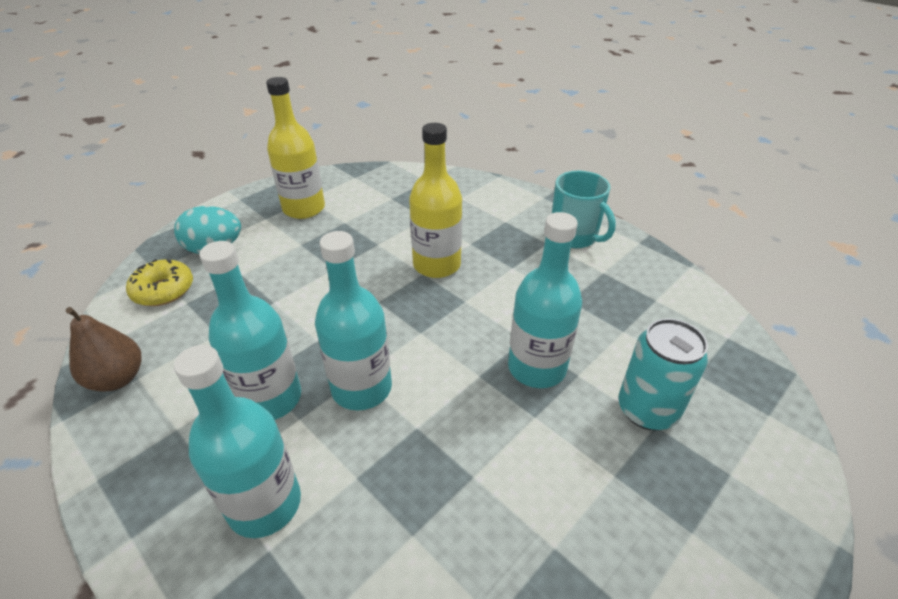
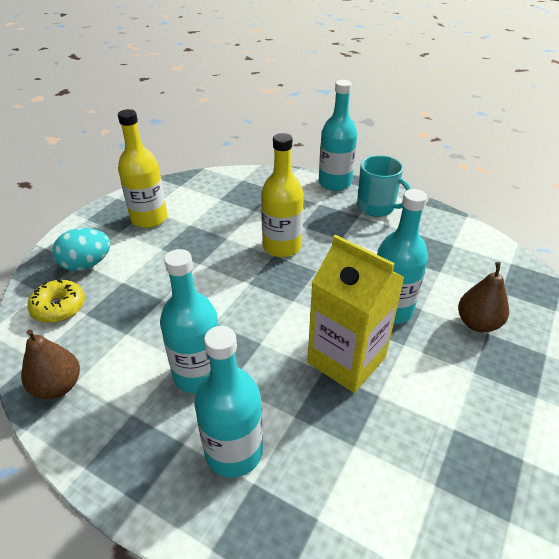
camera: 15 degrees left, 0 degrees up
turquoise bottle [315,231,392,410] -> turquoise bottle moved to [319,80,357,191]
turquoise can [618,318,708,431] -> brown pear [458,262,509,332]
none -> yellow carton [307,235,404,393]

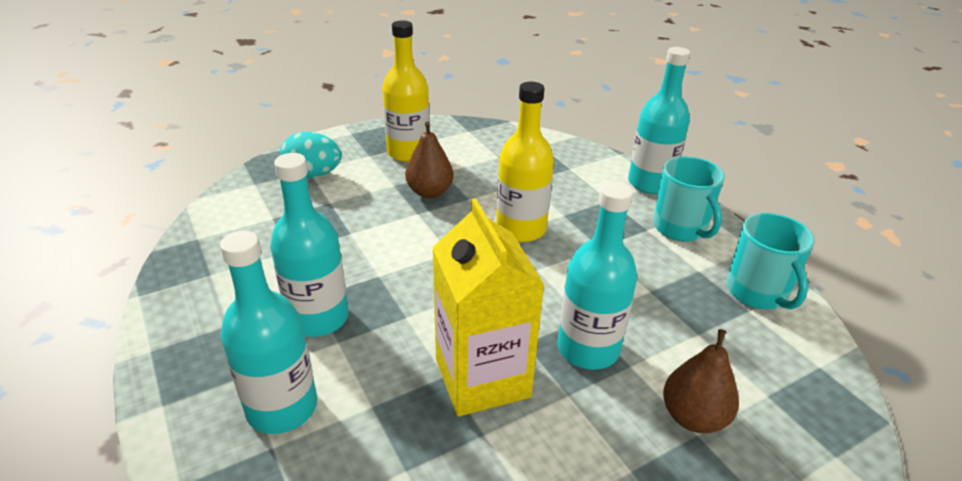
camera: 30 degrees right, 5 degrees down
brown pear [21,329,80,399] -> brown pear moved to [405,121,454,198]
yellow donut [27,280,85,323] -> none
none -> turquoise mug [726,213,815,309]

